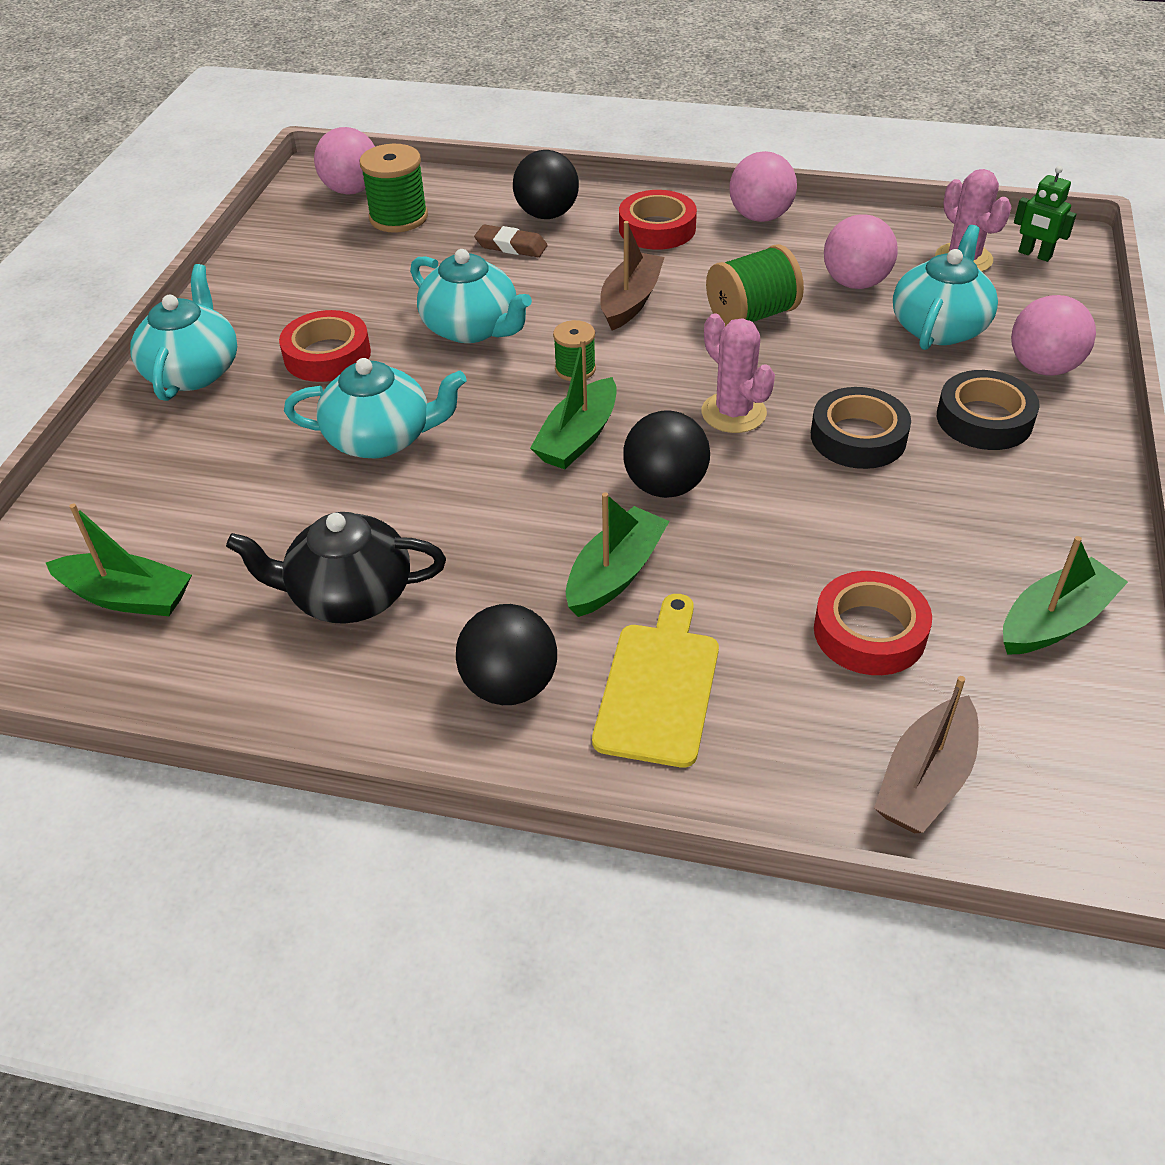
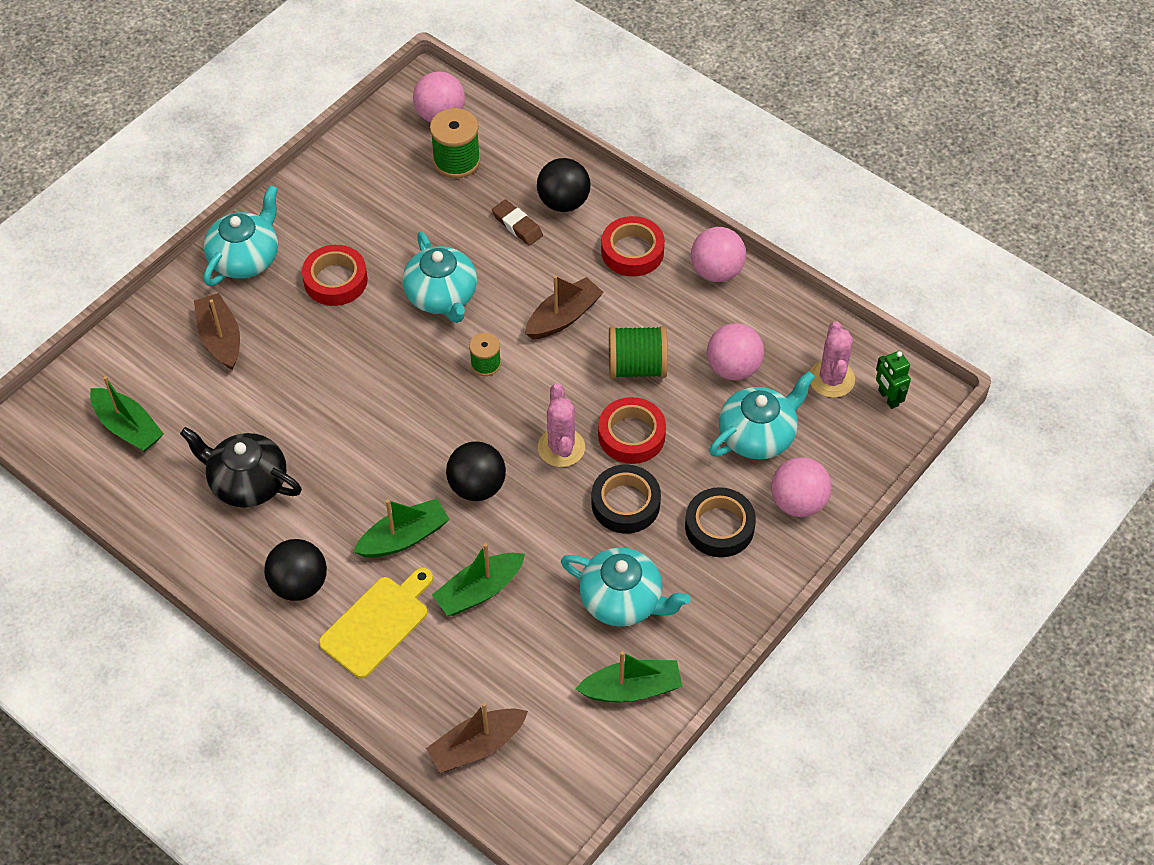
camera: 25 degrees right, 10 degrees up
turquoise teapot [284,358,467,458] -> turquoise teapot moved to [561,547,690,627]
green boat [530,339,617,469] -> green boat moved to [432,543,525,616]
red tape [814,571,932,675] -> red tape moved to [598,397,666,464]
none -> brown boat [194,293,240,370]

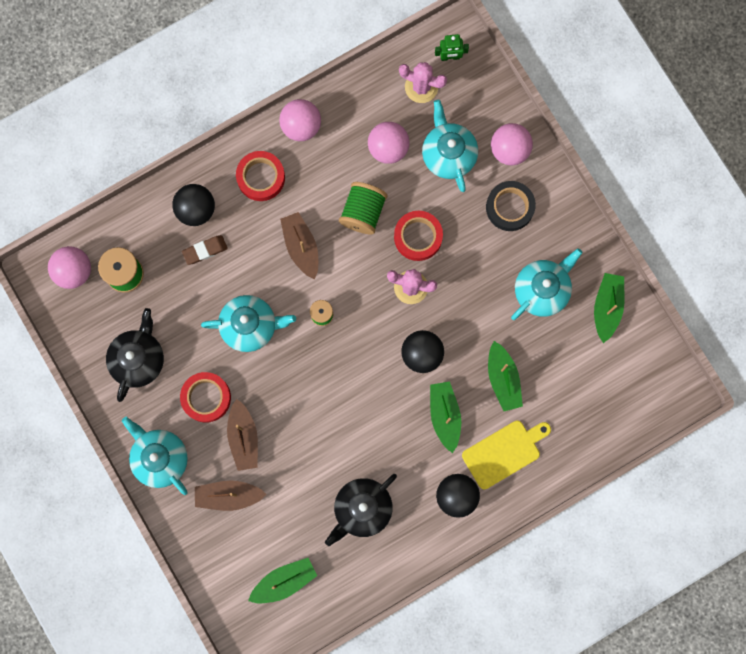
camera: 70 degrees left, 25 degrees up
yellow cutting board [319,567,433,678] -> yellow cutting board turned 90 degrees clockwise [462,420,551,489]
brown boat [426,702,528,773] -> brown boat moved to [227,399,258,471]
black tape [592,465,661,534] -> none
none -> black teapot [106,308,164,402]

